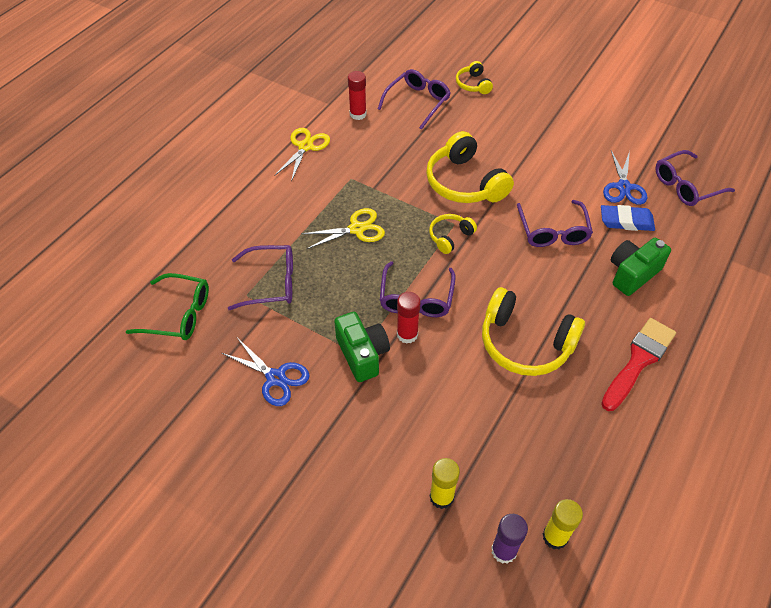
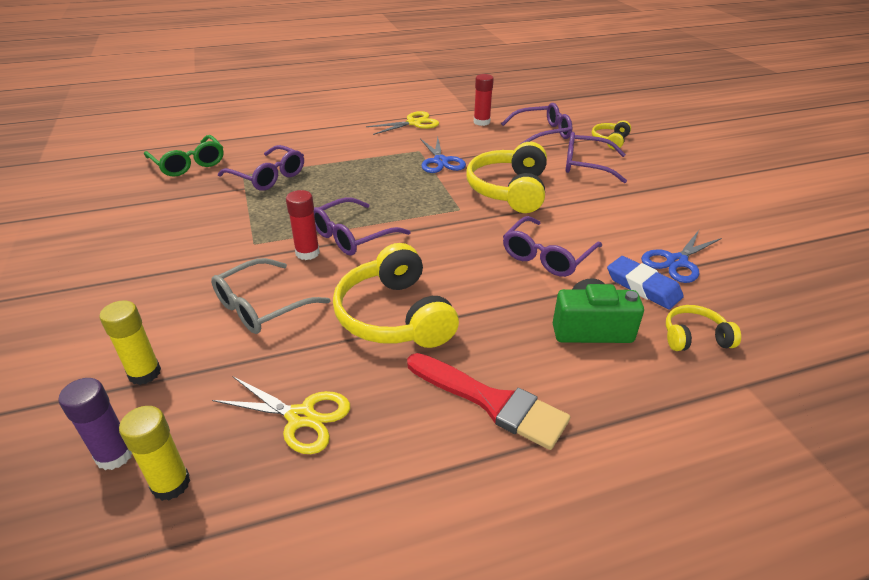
camera: 40 degrees right, 15 degrees down
blue scissors [222,338,310,406] -> blue scissors moved to [420,137,466,173]
yellow scissors [301,208,385,249] -> yellow scissors moved to [212,376,350,454]
green camera [334,312,390,382] -> none
yellow headphones [429,214,477,254] -> yellow headphones moved to [666,305,741,351]
red brush [601,318,676,411] -> red brush turned 45 degrees clockwise [407,353,570,450]
purple glasses [656,150,735,206] -> purple glasses moved to [566,132,627,183]
none -> grey glasses [211,258,330,334]

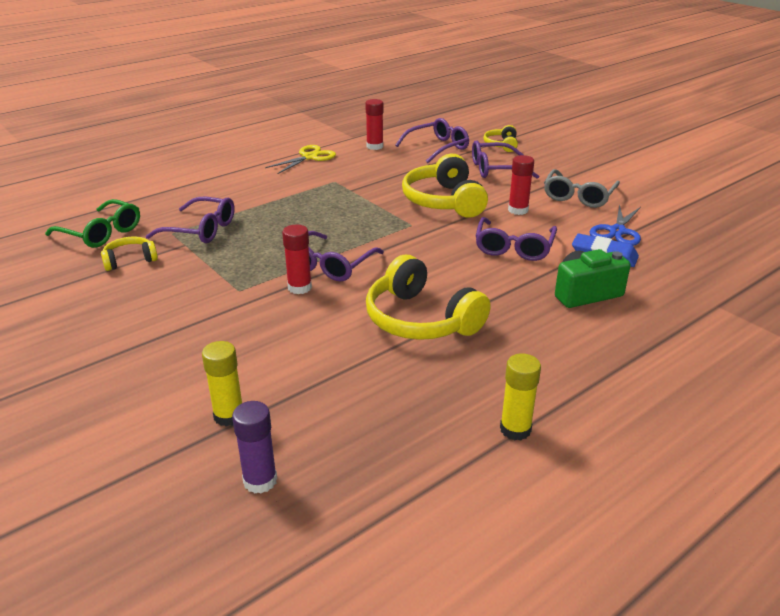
camera: 20 degrees left, 5 degrees down
yellow glue stick [119,406,190,501] -> yellow glue stick moved to [500,353,541,440]
grey glasses [211,258,330,334] -> grey glasses moved to [544,169,620,208]
yellow scissors [212,376,350,454] -> none
red brush [407,353,570,450] -> none
blue scissors [420,137,466,173] -> none
yellow headphones [666,305,741,351] -> yellow headphones moved to [101,237,158,271]
none -> red glue stick [508,155,534,215]

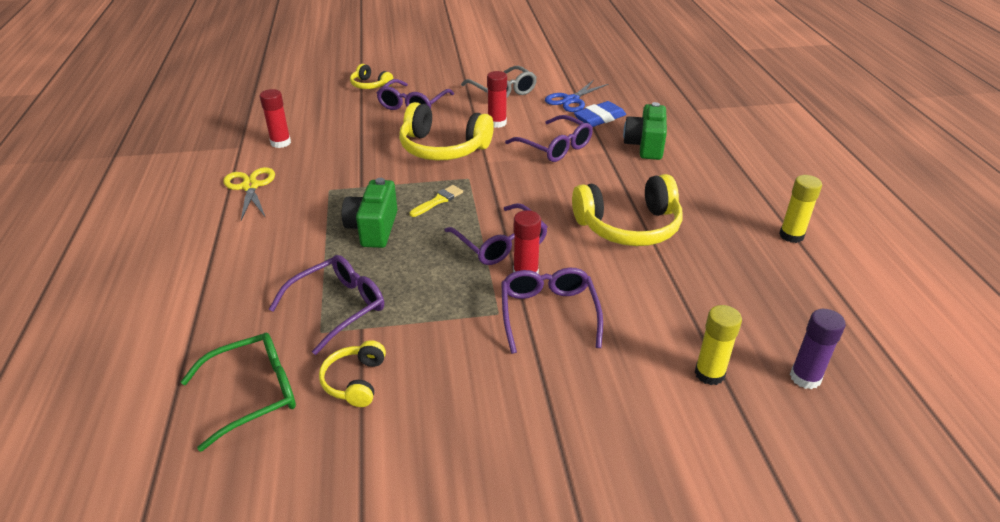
camera: 60 degrees left, 5 degrees up
purple glasses [395,118,469,163] -> purple glasses moved to [501,268,603,354]
blue scissors [589,204,641,246] -> blue scissors turned 75 degrees clockwise [545,80,609,112]
none -> green camera [342,178,397,248]
none -> yellow brush [410,185,463,217]

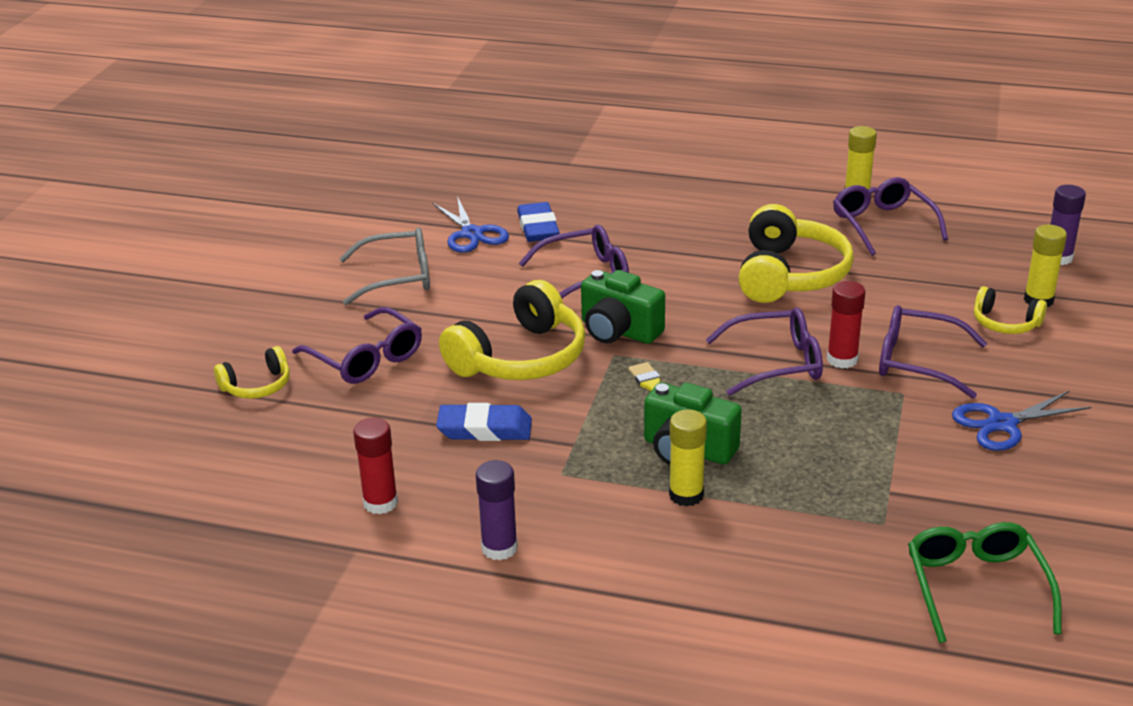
camera: 65 degrees left, 5 degrees down
yellow scissors [223,167,275,220] -> purple glue stick [476,460,518,560]
purple glasses [269,255,384,355] -> purple glasses moved to [833,177,948,256]
yellow headphones [319,340,386,407] -> yellow headphones moved to [974,286,1047,334]
red glue stick [487,71,507,128] -> none
green camera [623,102,667,160] -> green camera moved to [581,270,665,344]
none -> blue eraser [436,403,532,441]
none -> yellow glue stick [669,409,707,507]
none -> blue scissors [952,391,1091,451]

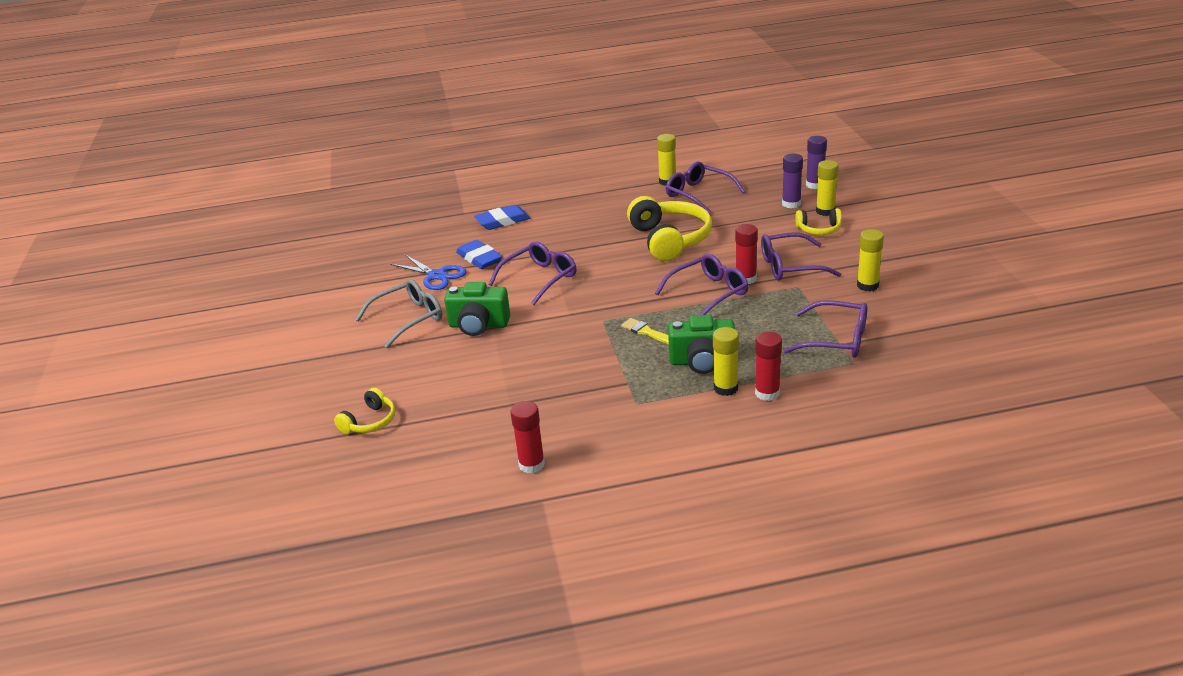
camera: 25 degrees left, 0 degrees up
purple glasses [292,307,422,384] -> purple glasses moved to [783,300,867,358]
blue eraser [436,403,532,441] -> blue eraser moved to [474,205,530,230]
yellow headphones [439,280,586,380] -> none
purple glue stick [476,460,518,560] -> purple glue stick moved to [782,154,803,208]
green camera [581,270,665,344] -> green camera moved to [444,282,510,336]
green glasses [908,522,1062,643] -> none
blue scissors [952,391,1091,451] -> yellow glue stick [857,229,884,291]
none -> red glue stick [755,331,782,401]

